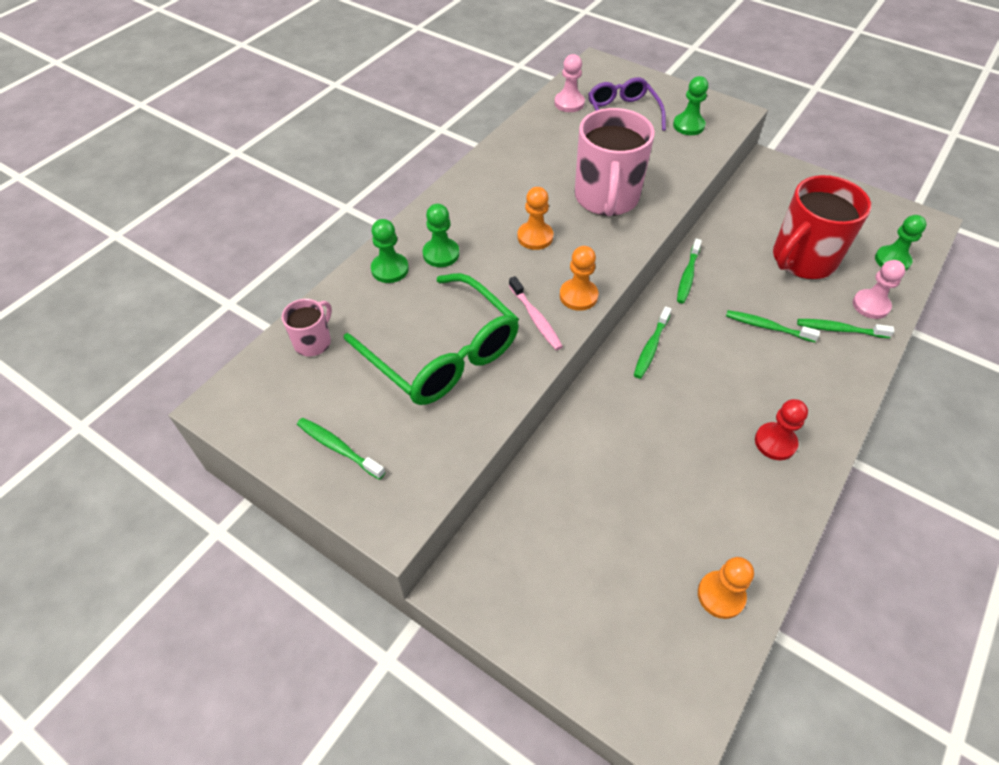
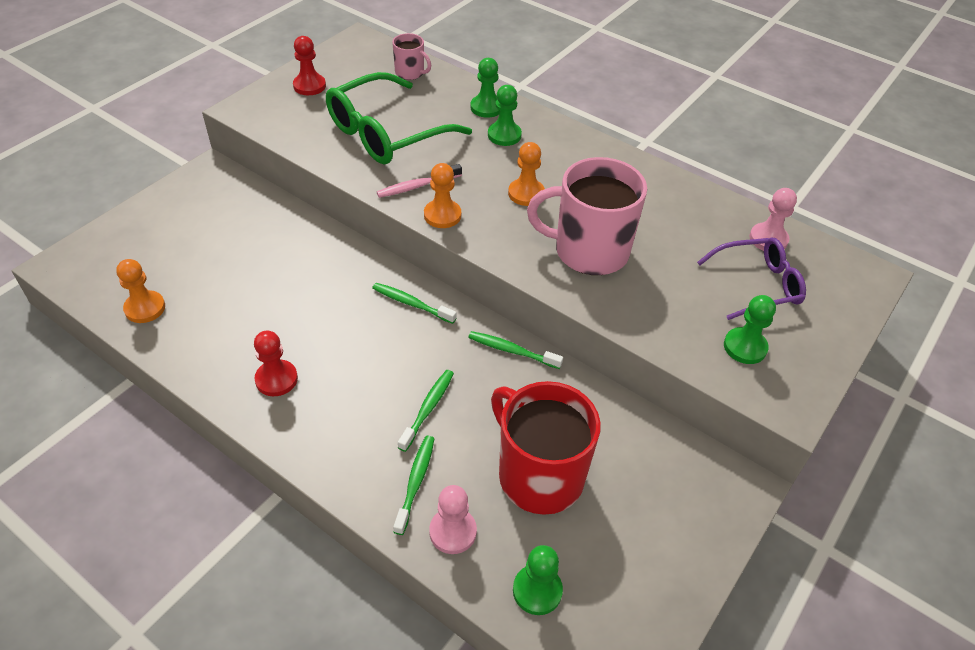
camera: 90 degrees right, 5 degrees down
green toothbrush [297,418,385,480] -> red pawn [293,36,326,95]

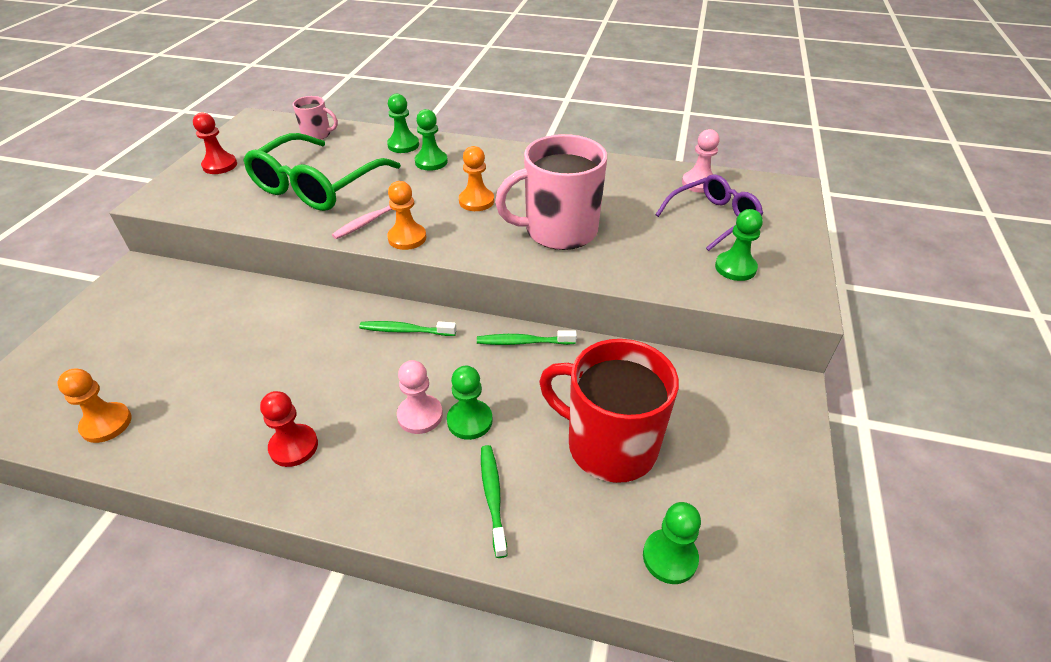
camera: 20 degrees left, 5 degrees down
green toothbrush [398,370,454,452] -> green pawn [447,366,493,440]
pink pawn [429,485,477,554] -> pink pawn moved to [397,360,443,434]

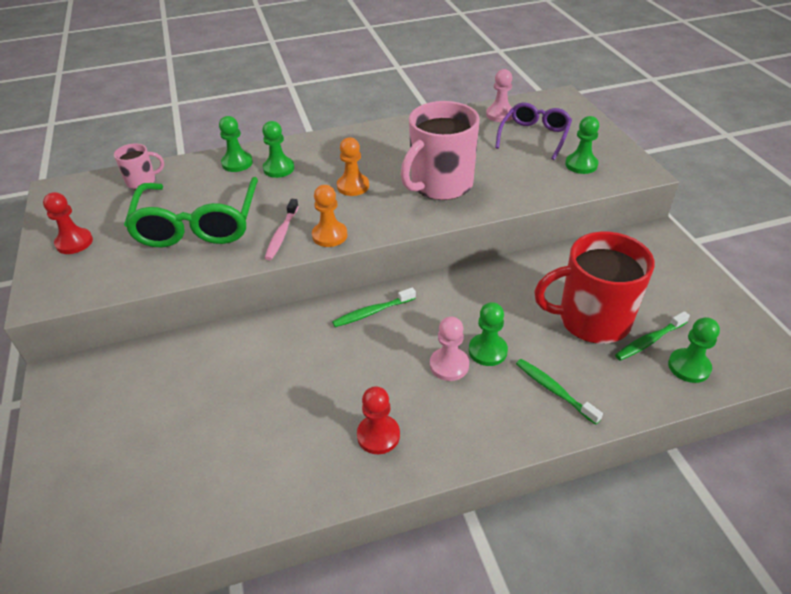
camera: 30 degrees left, 0 degrees up
orange pawn [57,368,132,443] -> none
green toothbrush [477,330,577,345] -> green toothbrush moved to [615,311,690,361]

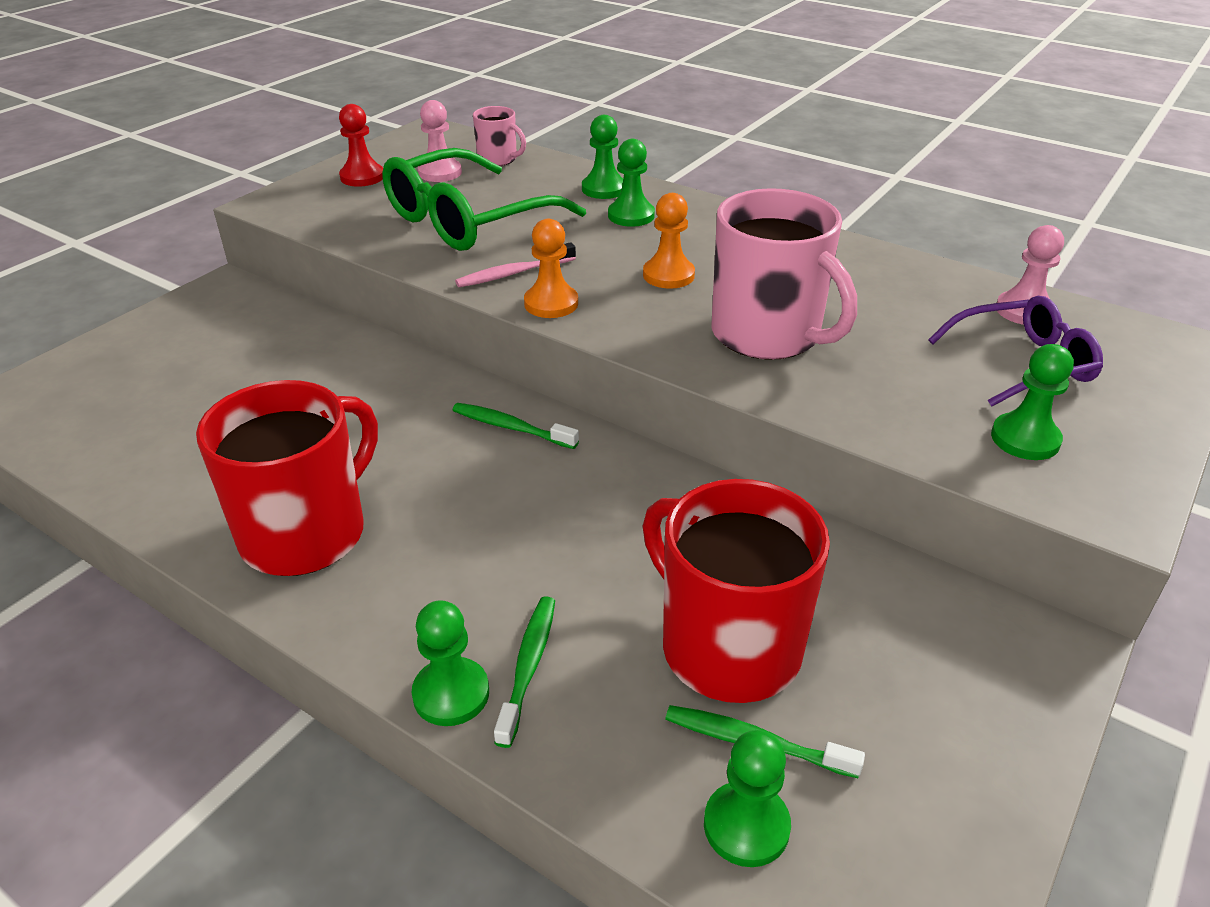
camera: 50 degrees right, 5 degrees down
red pawn [357,386,400,454] -> red mug [196,380,378,576]
pink mug [401,101,480,200] -> pink mug turned 135 degrees counterclockwise [712,188,857,360]
pink pawn [430,316,469,381] -> pink pawn moved to [418,100,462,182]
green pawn [469,302,508,366] -> green pawn moved to [412,600,489,726]

